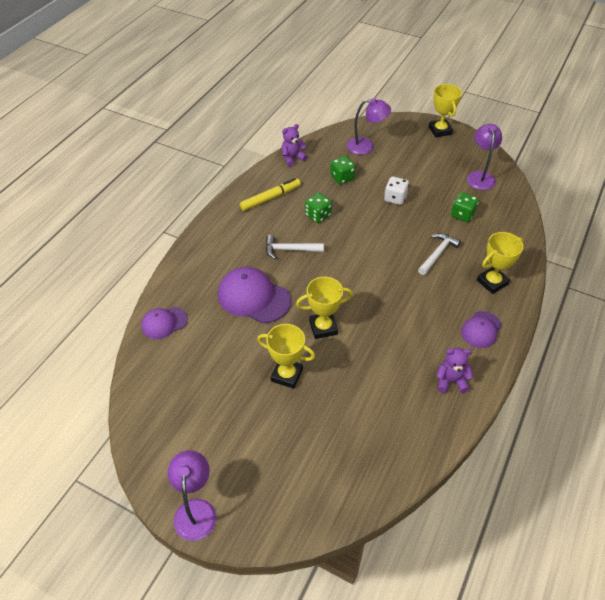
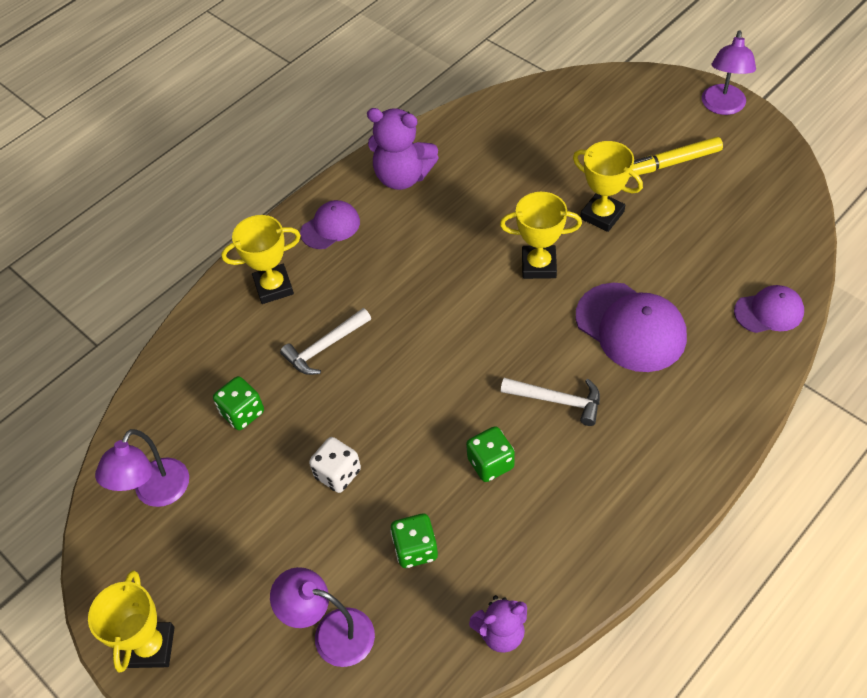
camera: 160 degrees left, 5 degrees up
yellow marker [240,178,301,211] -> yellow marker moved to [630,137,723,177]
purple teddy bear [436,347,474,393] -> purple teddy bear [367,108,439,190], size x1.60

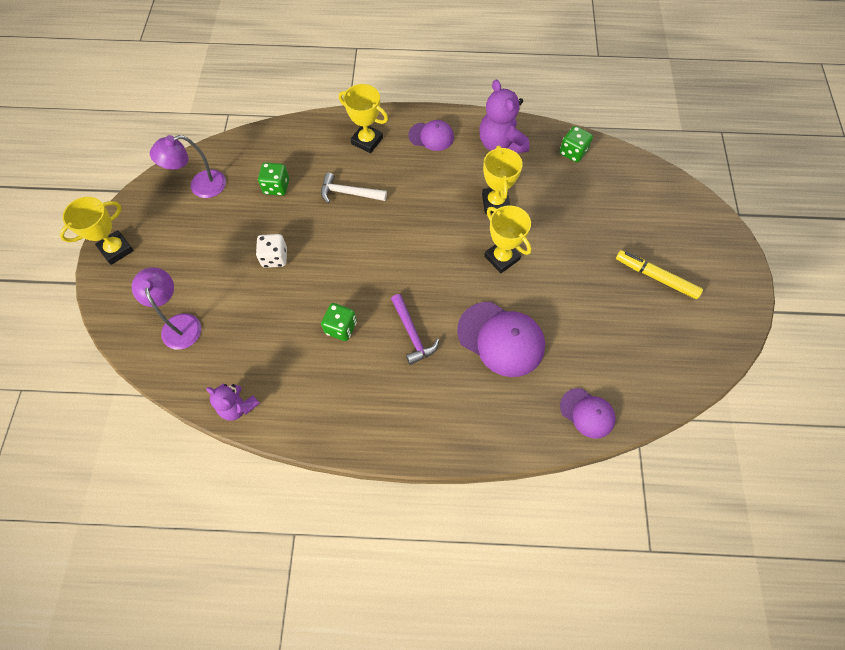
camera: 45 degrees right, 10 degrees up
green dice [390,514,438,568] -> green dice moved to [559,126,593,162]
white hammer [501,378,600,426] -> purple hammer [391,294,439,365]
yellow trophy [573,141,643,232] -> yellow trophy moved to [482,146,523,214]
purple cap [576,283,687,372] -> purple cap turned 60 degrees counterclockwise [457,302,545,377]
purple lamp [702,30,756,115] -> none

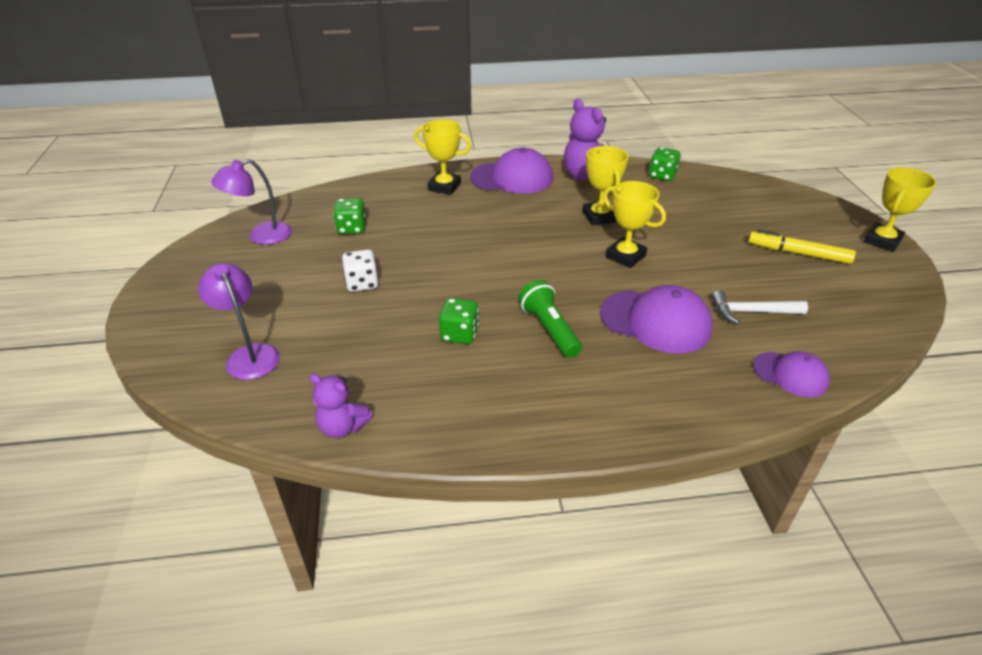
camera: 10 degrees left, 25 degrees down
yellow trophy [59,197,134,265] -> yellow trophy moved to [864,167,937,252]
white hammer [321,173,387,203] -> white hammer moved to [711,290,808,324]
purple hammer [391,294,439,365] -> green flashlight [519,280,582,358]
purple cap [408,120,454,151] -> purple cap [470,148,553,194], size x1.69

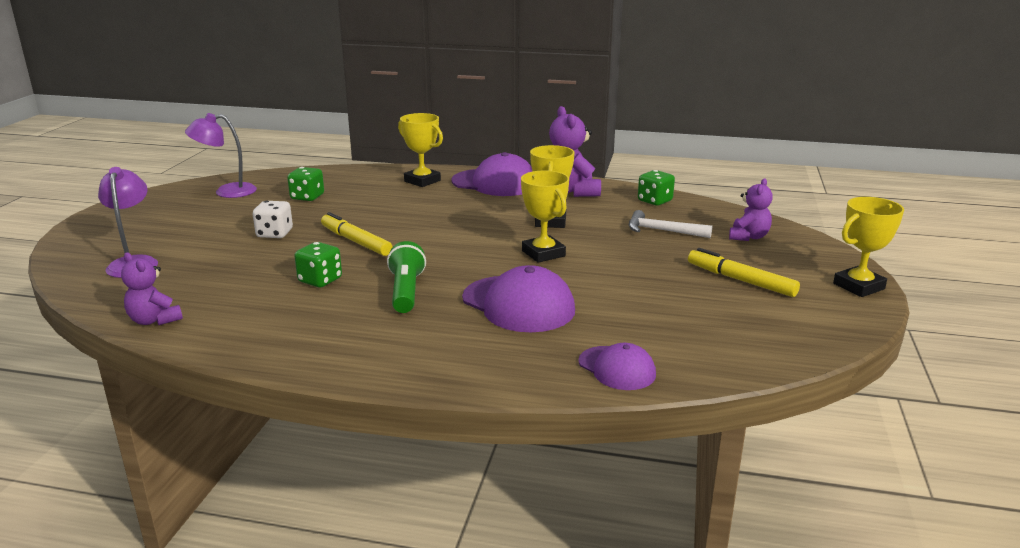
camera: 20 degrees right, 15 degrees down
white hammer [711,290,808,324] -> white hammer moved to [629,210,712,238]
none -> yellow marker [321,212,392,256]
none -> purple teddy bear [729,178,773,241]

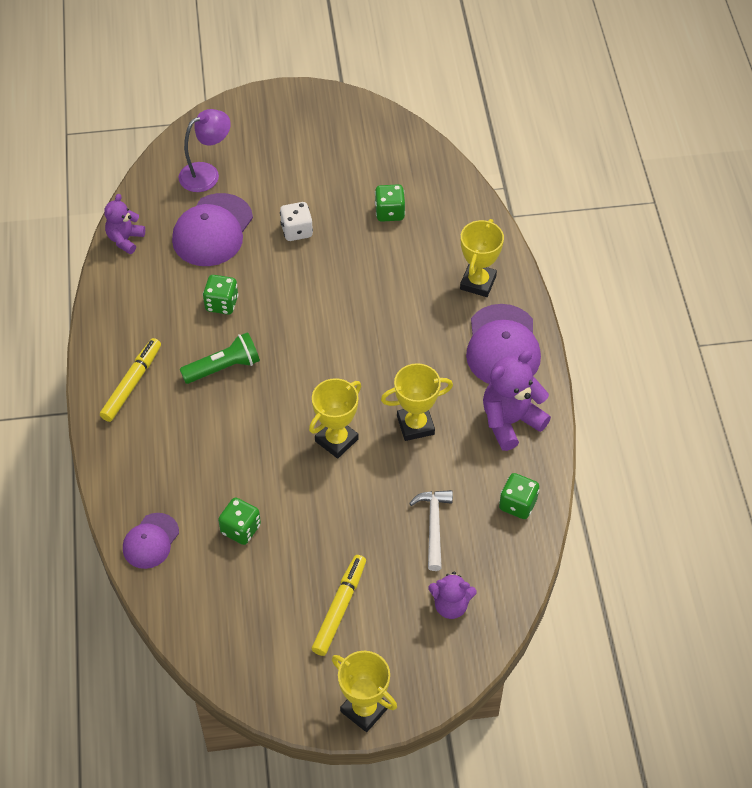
camera: 70 degrees right, 30 degrees up
purple lamp [185,113,257,198] -> none
yellow marker [321,212,392,256] -> yellow marker moved to [100,338,161,422]
purple cap [462,265,575,332] -> purple cap moved to [172,193,253,266]
none -> green dice [218,497,261,545]

